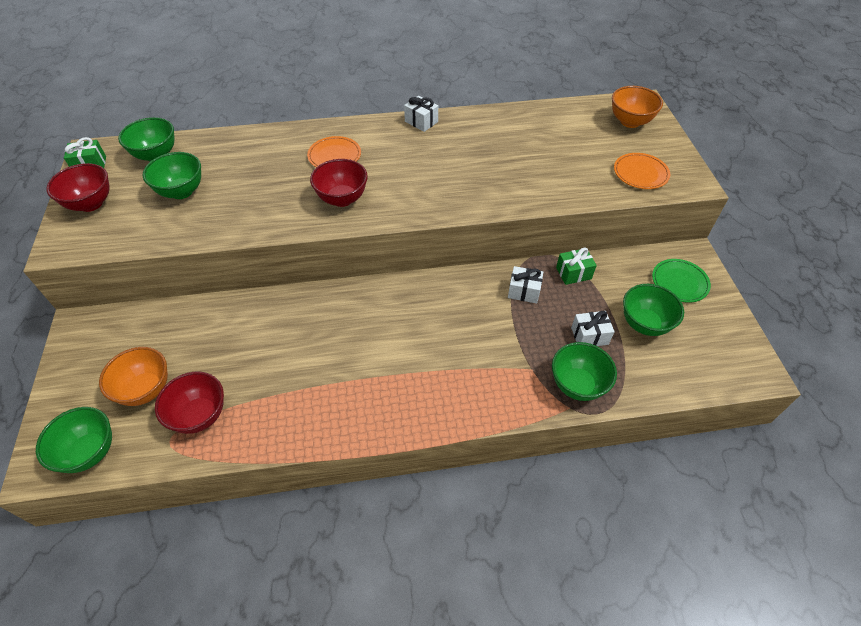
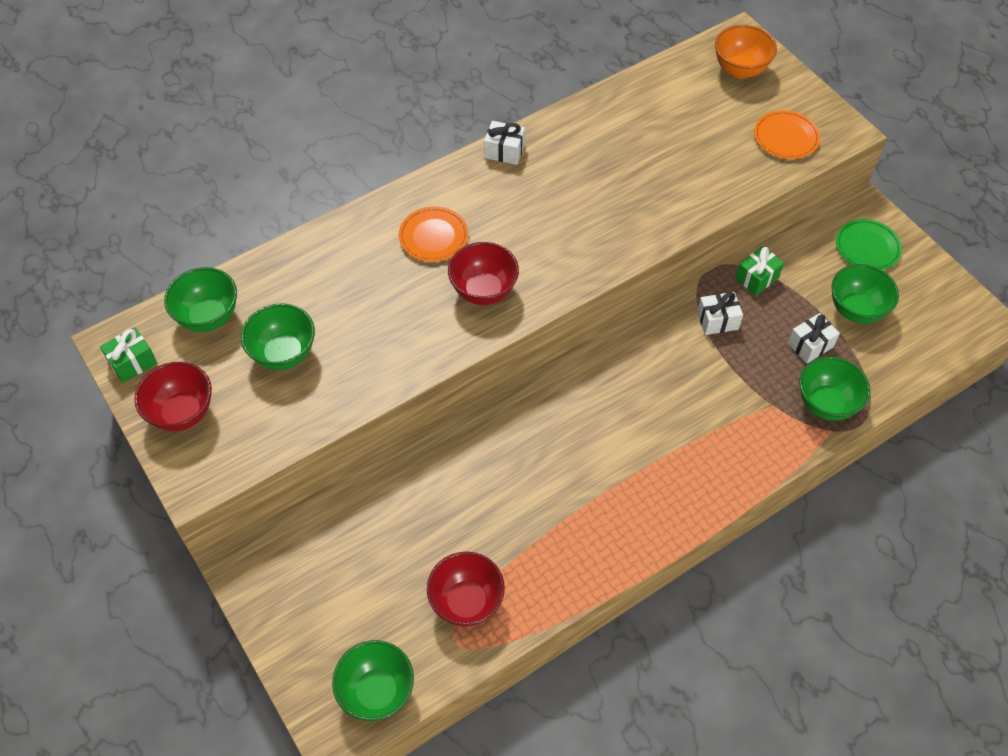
camera: 25 degrees left, 5 degrees up
orange bowl [99,347,168,406] -> none

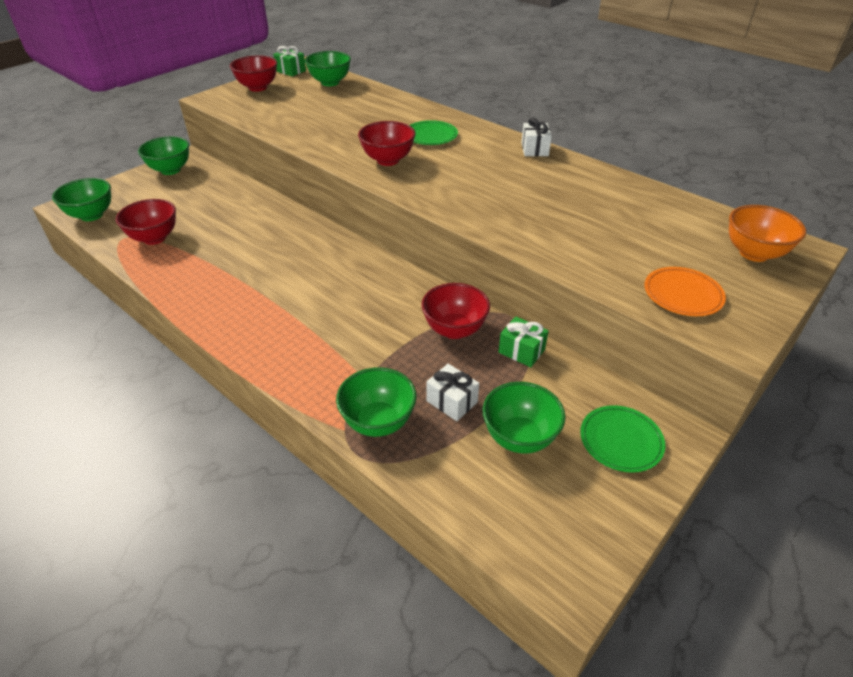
camera: 75 degrees right, 15 degrees down
green bowl [241,303,315,370] -> green bowl moved to [138,136,189,175]
orange plate [399,206,468,262] -> green plate [409,120,458,145]
white gift [697,292,743,335] -> red bowl [421,283,490,339]

